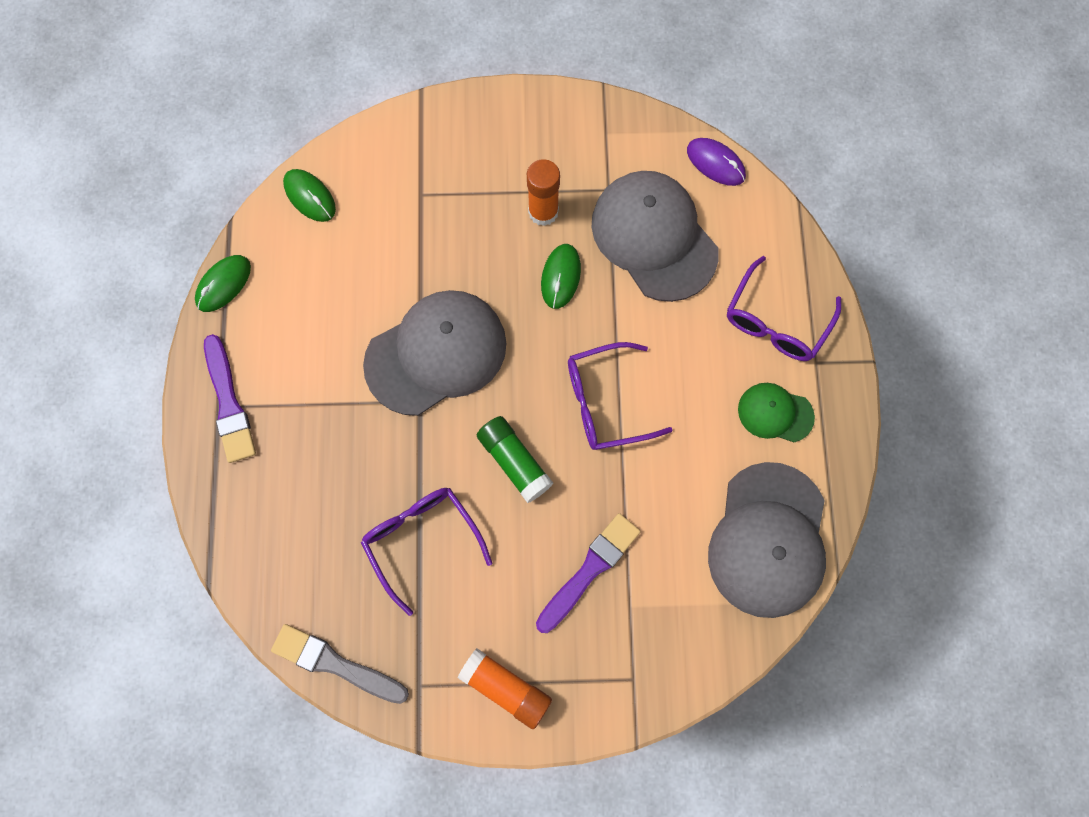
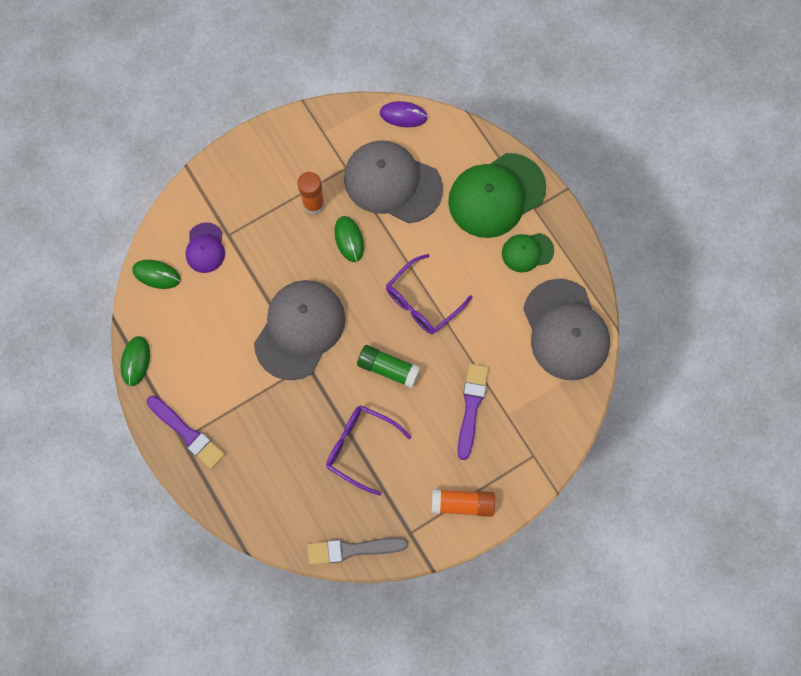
camera: 30 degrees left, 0 degrees up
purple glasses [727,256,841,361] -> green cap [448,153,546,238]
none -> purple cap [186,222,225,273]

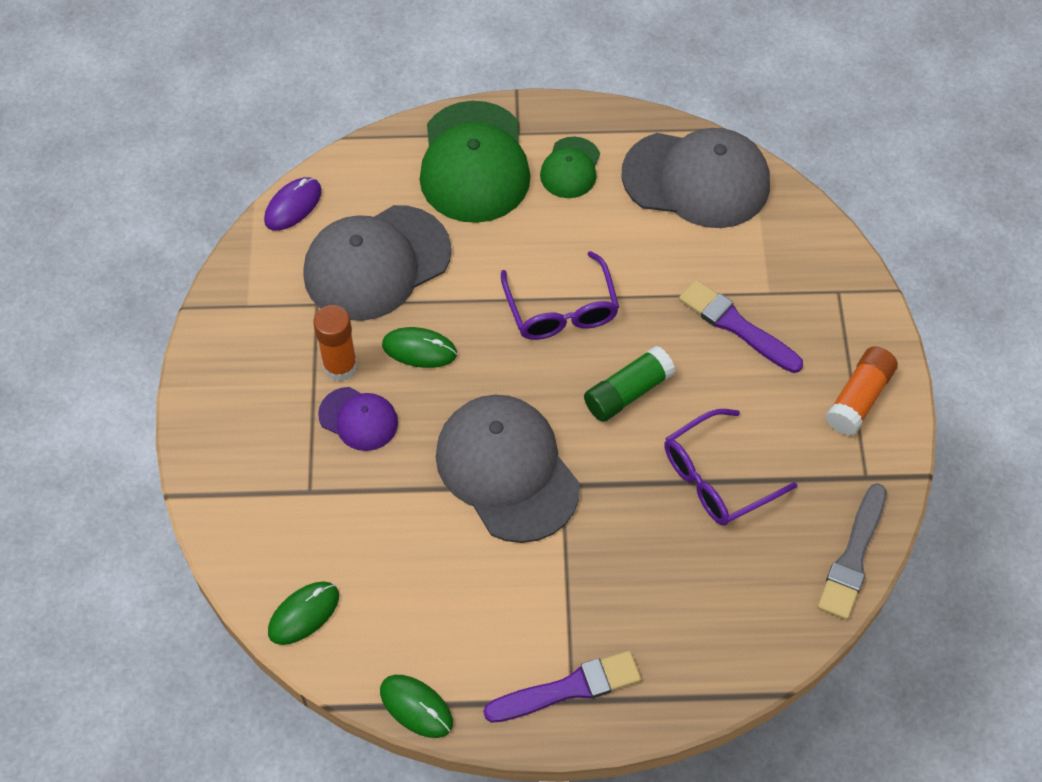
camera: 60 degrees left, 15 degrees down
purple cap [186,222,225,273] -> purple cap moved to [318,387,398,451]

